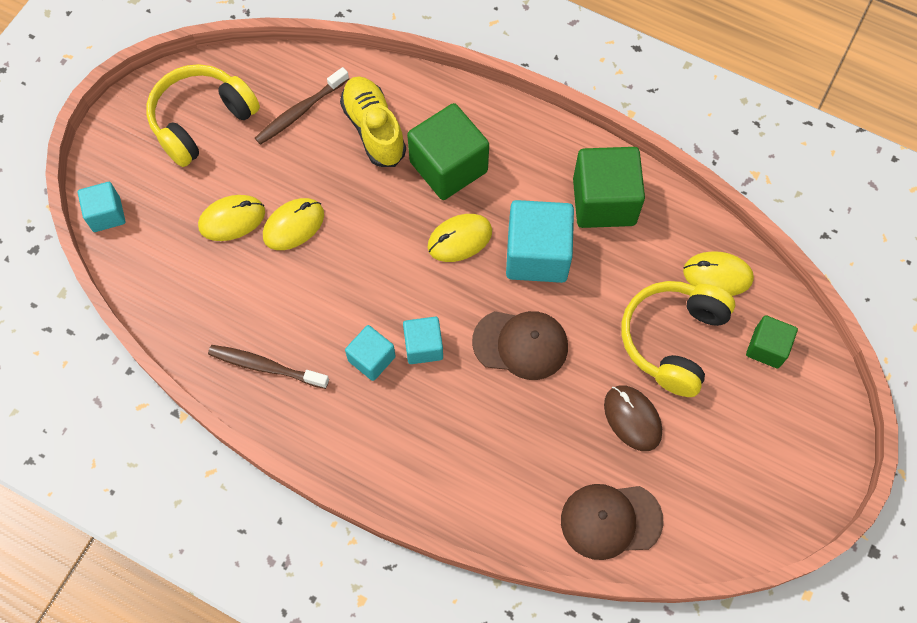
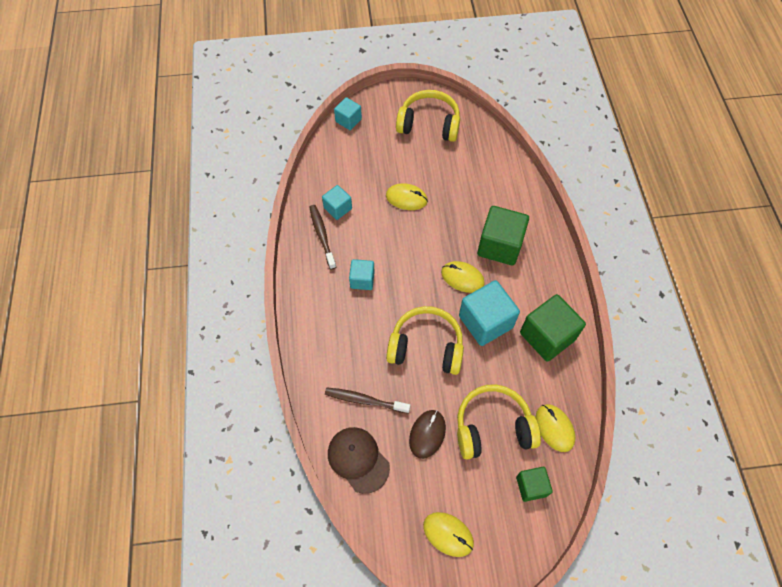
camera: 55 degrees right, 5 degrees down
yellow mouse [198,195,265,241] -> yellow mouse moved to [423,512,474,557]
brown toothbrush [255,67,349,145] -> brown toothbrush moved to [325,388,410,414]
yellow shoe [340,76,406,167] -> none
turquoise cube [403,317,443,364] -> turquoise cube moved to [322,185,352,220]
brown cap [472,311,568,380] -> yellow headphones [386,306,464,375]

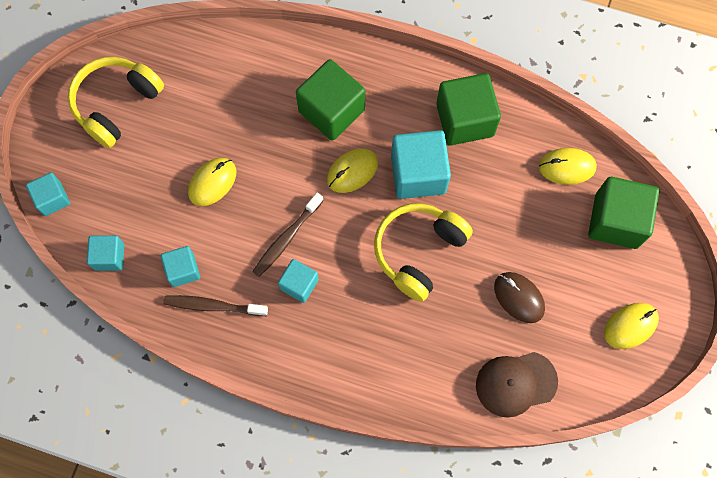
camera: 65 degrees left, 10 degrees up
brown toothbrush [325,388,410,414] -> brown toothbrush moved to [252,193,324,277]
yellow headphones [457,384,541,460] -> none
green cube [516,467,553,502] -> green cube [588,177,659,249], size x1.77
none -> turquoise cube [87,235,124,271]

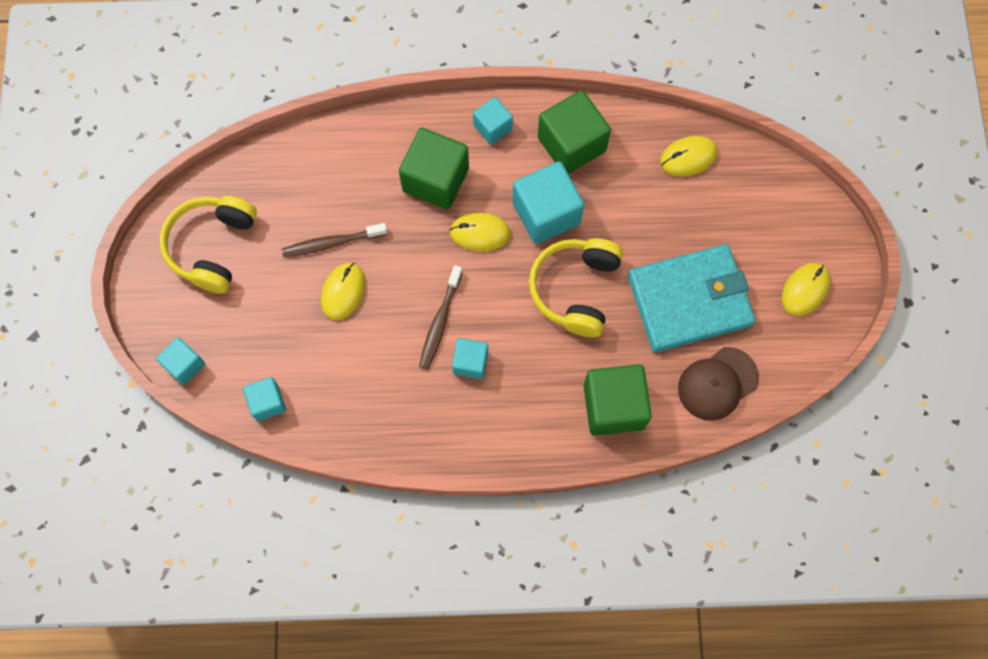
camera: 20 degrees left, 0 degrees up
turquoise cube [161,246,200,287] -> turquoise cube moved to [473,97,513,145]
brown toothbrush [164,295,268,316] -> brown toothbrush moved to [282,223,387,257]
yellow mouse [327,148,378,193] -> yellow mouse turned 60 degrees clockwise [449,213,511,252]
brown mouse [494,272,545,323] -> turquoise wallet [628,244,755,352]
green cube [588,177,659,249] -> green cube moved to [584,364,652,436]

